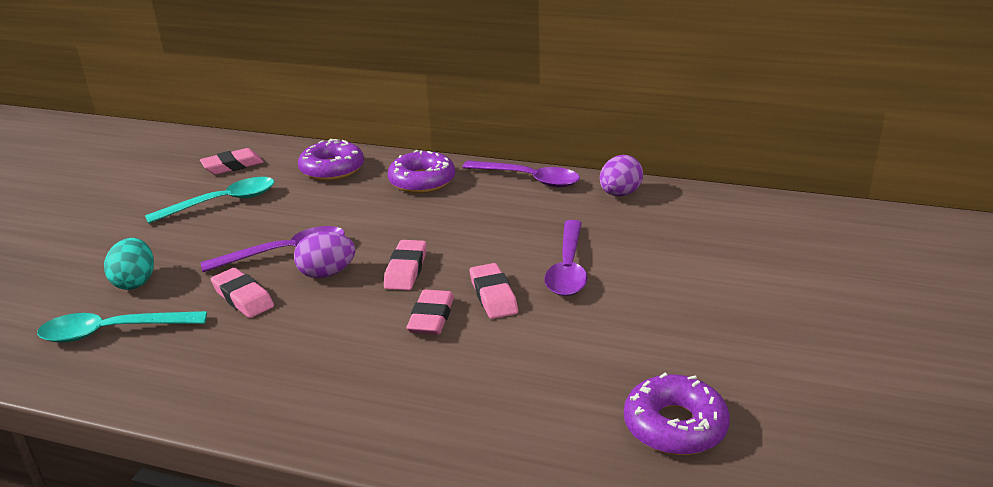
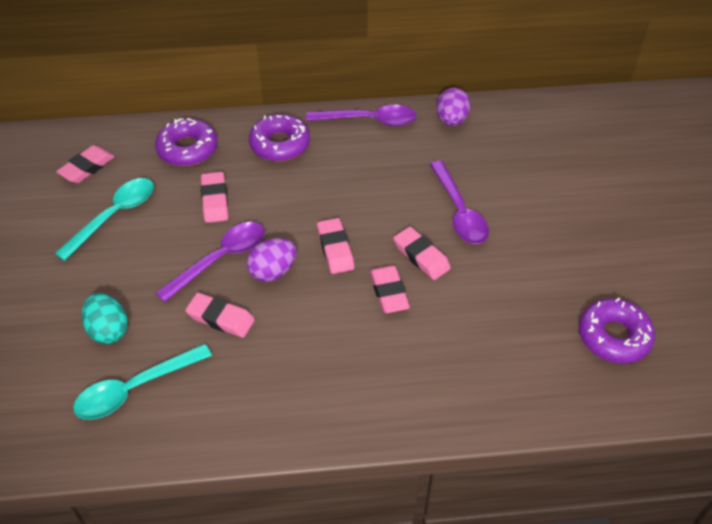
camera: 25 degrees left, 20 degrees up
none -> pink eraser [201,172,228,223]

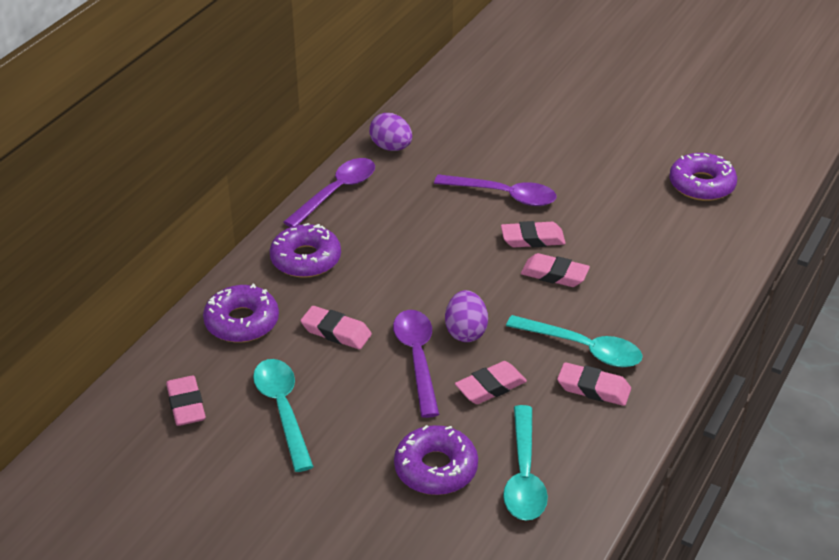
camera: 55 degrees left, 10 degrees down
turquoise egg [82,293,128,344] -> purple donut [394,425,478,495]
pink eraser [317,218,354,274] -> pink eraser moved to [557,362,631,406]
none -> turquoise spoon [506,315,643,367]

